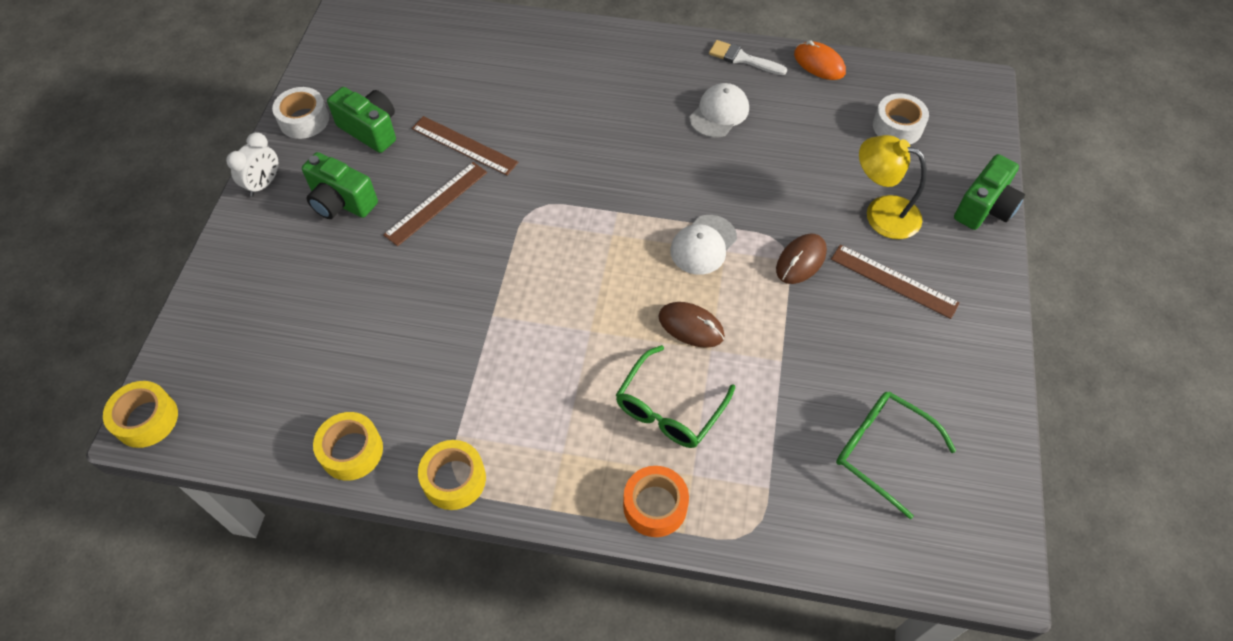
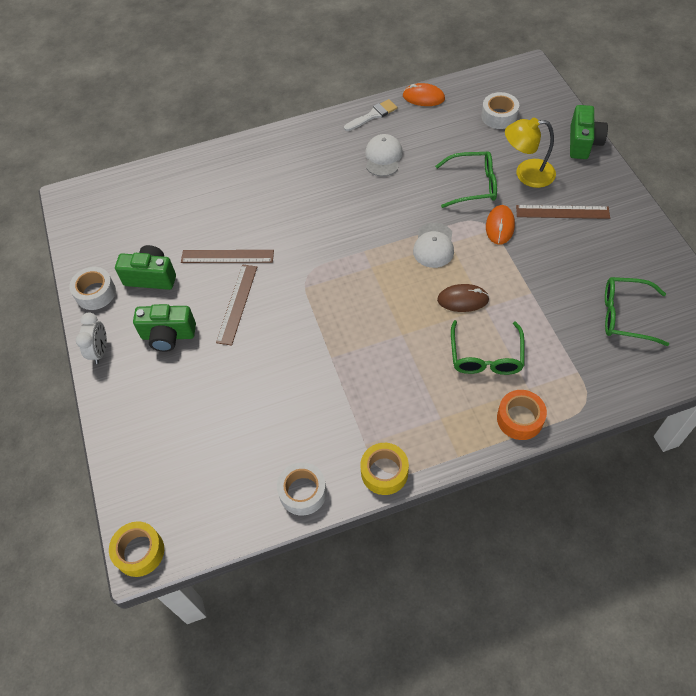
camera: 25 degrees left, 0 degrees up
yellow tape [313,412,383,481] -> white tape [277,462,327,516]
white brush [709,40,787,75] -> white brush turned 150 degrees clockwise [344,99,397,131]
brown mouse [776,234,827,284] -> orange mouse [486,205,515,245]
none -> green glasses [435,151,497,208]

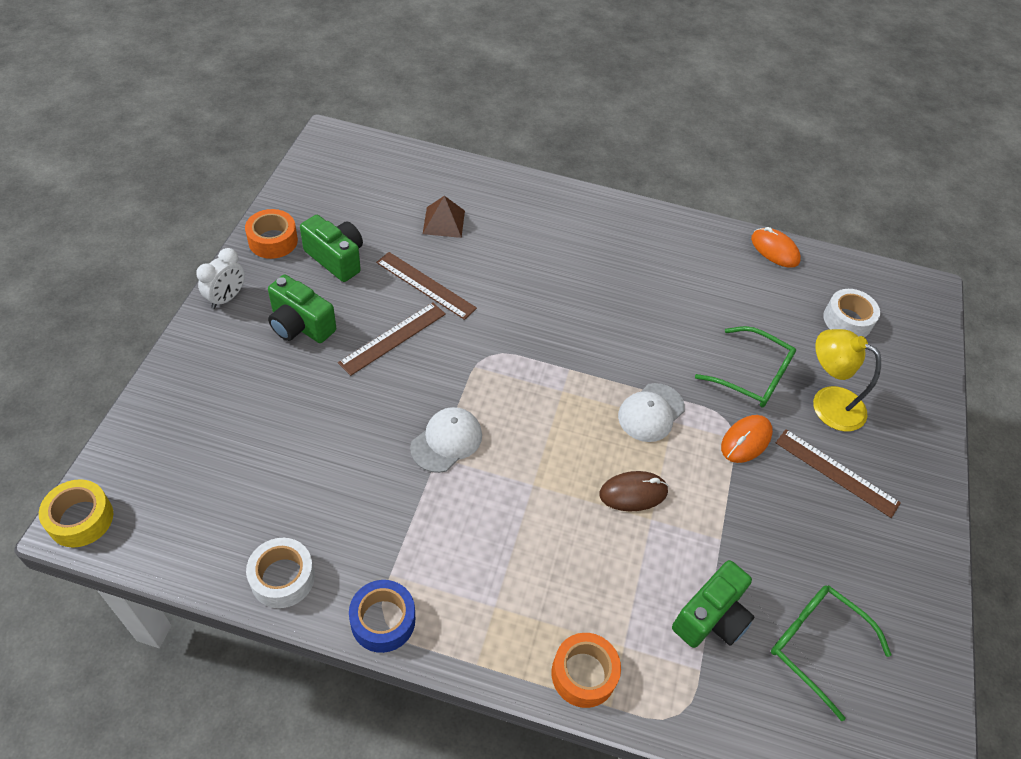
camera: 25 degrees right, 5 degrees down
white tape [69,267,116,310] -> orange tape [245,209,298,259]
white brush [344,99,397,131] -> none
yellow tape [360,443,409,495] -> blue tape [349,580,415,653]
white cap [365,134,403,176] -> white cap moved to [410,407,482,473]
brown mouse [437,284,489,312] -> brown mouse turned 45 degrees counterclockwise [599,471,669,511]
green glasses [451,320,525,375] -> none
green camera [570,105,608,159] -> green camera moved to [672,560,754,648]
none -> brown pyramid [423,196,465,238]

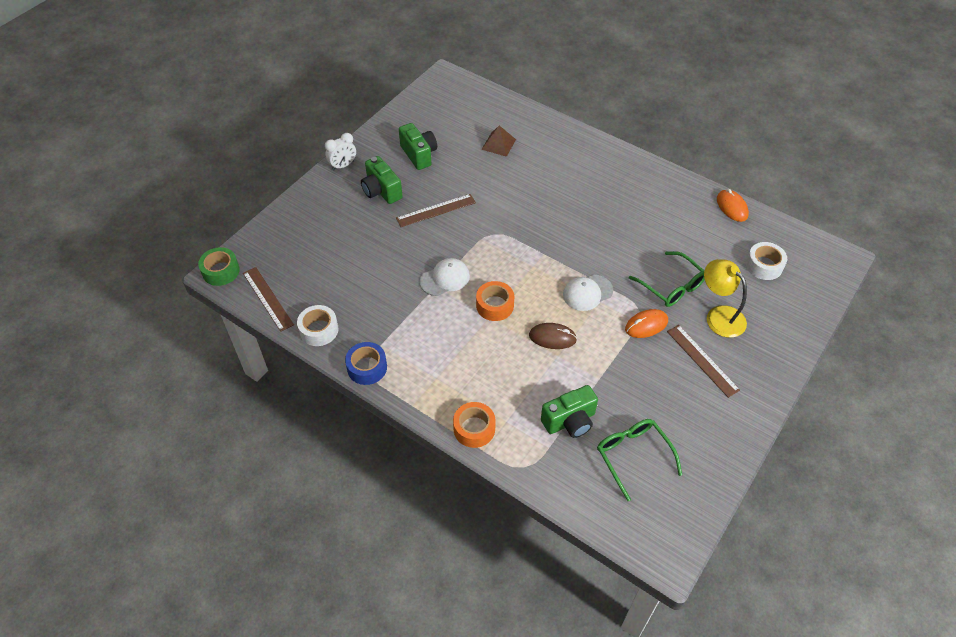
camera: 25 degrees right, 0 degrees up
yellow tape [39,479,113,548] -> green tape [198,247,240,286]
orange tape [245,209,298,259] -> orange tape moved to [476,281,514,321]
brown ruler [376,252,477,320] -> brown ruler moved to [243,267,294,332]

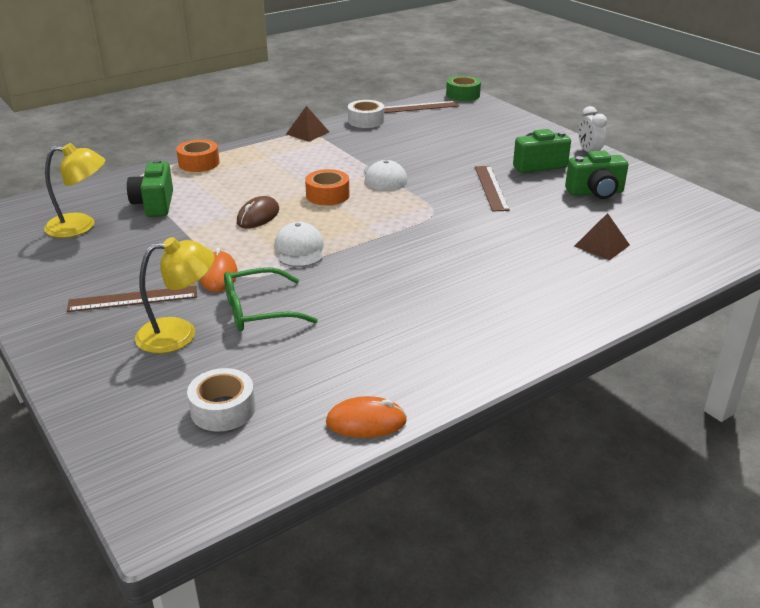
camera: 110 degrees right, 20 degrees down
blue tape [345,342,387,385] -> brown pyramid [286,106,329,142]
green glasses [597,419,682,501] -> yellow lamp [44,143,105,238]

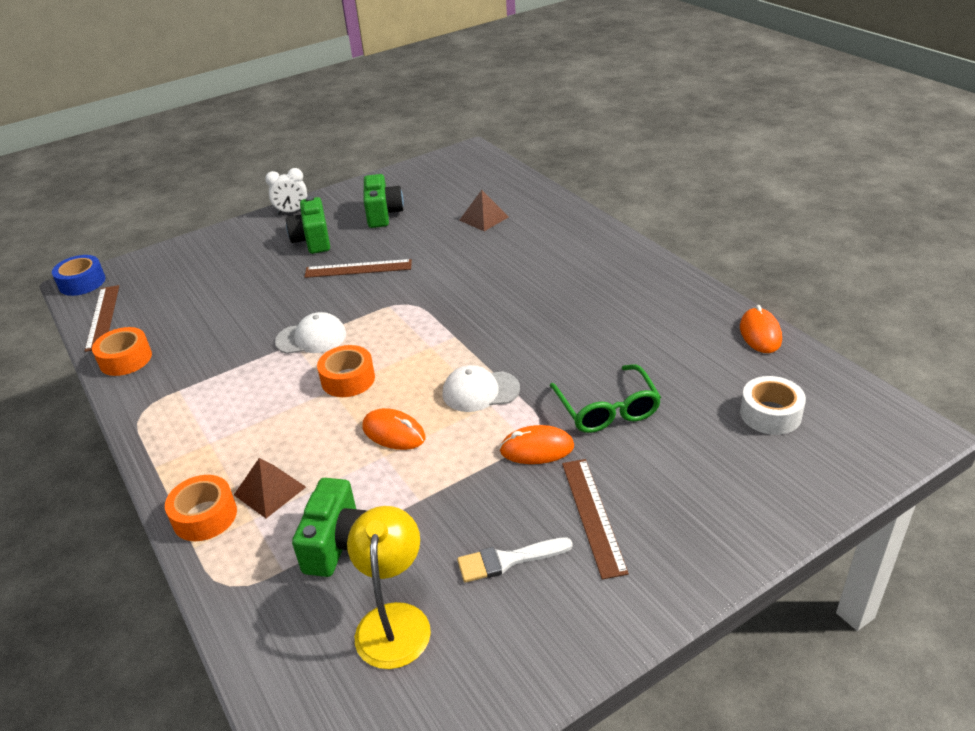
camera: 85 degrees left, 5 degrees up
green camera [127,159,173,217] -> green camera turned 75 degrees counterclockwise [292,478,367,577]
yellow lamp [135,237,215,354] -> none
brown mouse [237,196,279,228] -> orange mouse [362,408,425,450]
brown pyramid [286,106,329,142] -> brown pyramid moved to [234,458,306,518]
white tape [348,100,384,128] -> orange tape [92,327,152,376]
green tape [446,75,481,101] -> blue tape [52,255,105,296]
none -> white brush [457,537,572,583]

